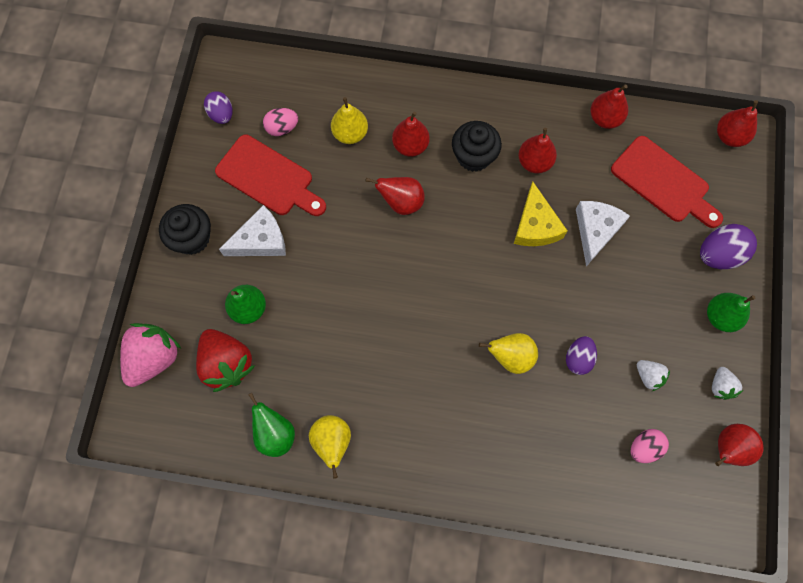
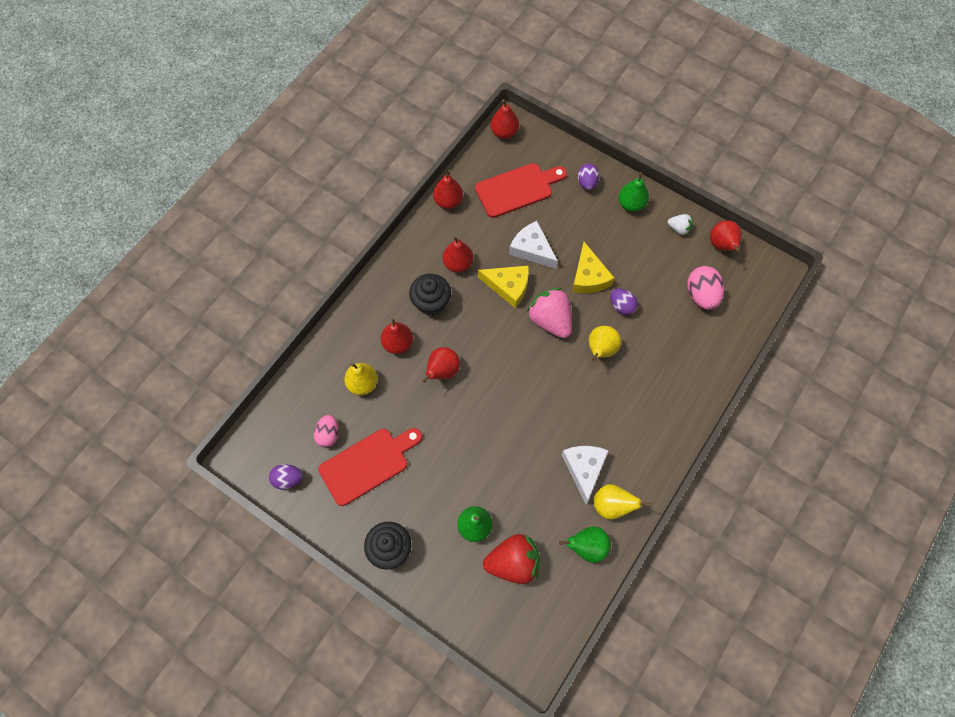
camera: 65 degrees left, 5 degrees down
pink strawberry [120,323,181,387] -> pink strawberry moved to [527,288,572,338]
white cheese [219,205,286,256] -> white cheese moved to [562,446,609,504]
pink egg [631,429,669,463] -> pink egg [687,266,724,310], size x1.52
white strawberry [637,360,670,391] -> none
purple egg [700,224,757,269] -> purple egg [578,163,599,190], size x0.66
none -> yellow cheese [572,242,614,293]

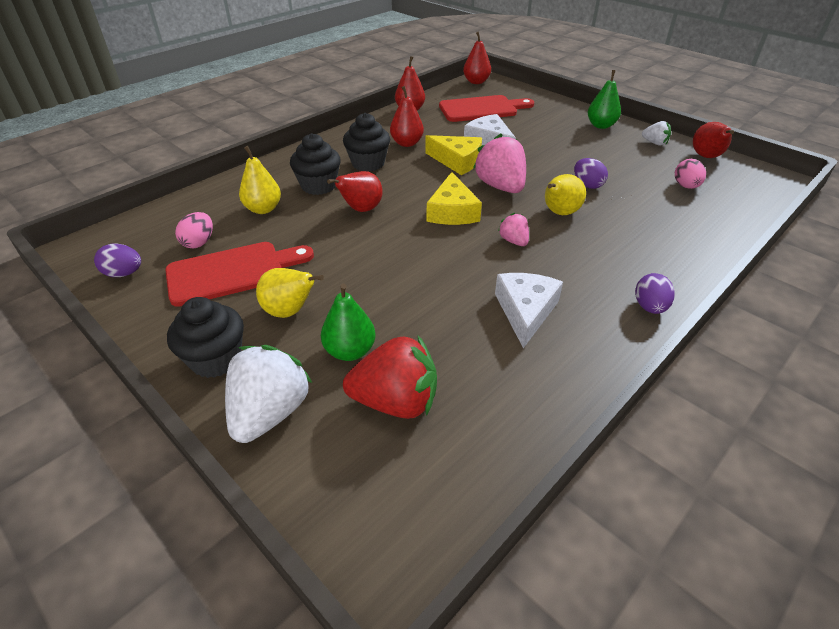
camera: 10 degrees right, 25 degrees down
red pear [381,318,413,354] -> black cupcake [290,133,341,195]
green pear [559,526,611,563] -> none
yellow cheese [572,242,614,293] -> yellow cheese moved to [426,172,482,225]
purple egg [578,163,599,190] -> purple egg moved to [635,273,675,314]
yellow pear [593,484,651,520] -> yellow pear moved to [256,268,324,318]
pink egg [687,266,724,310] -> pink egg [675,159,706,189], size x0.66
none -> white strawberry [225,345,312,443]
none -> pink strawberry [498,213,529,246]

